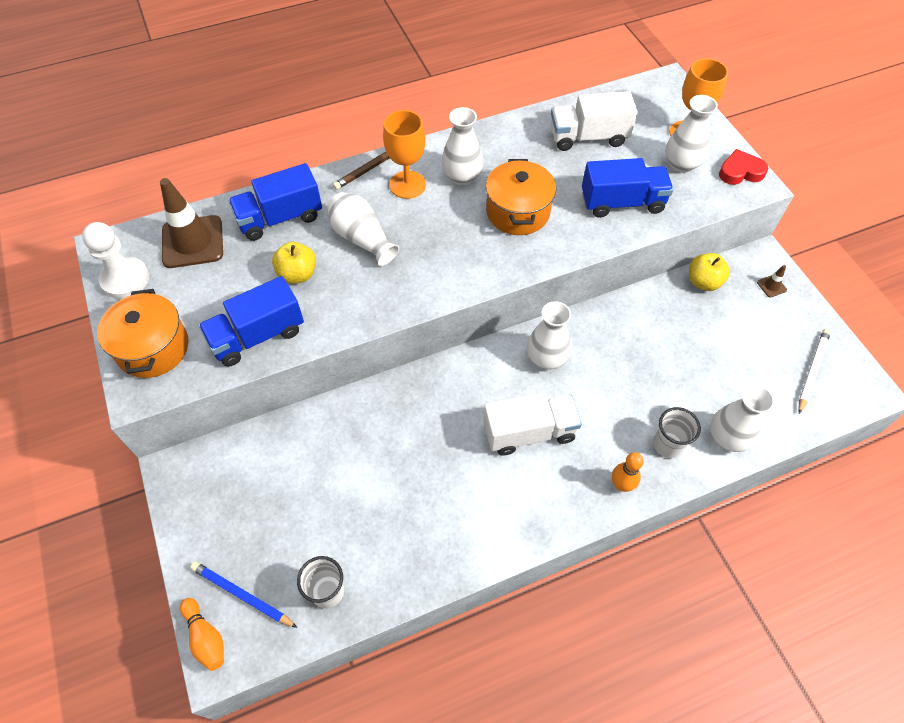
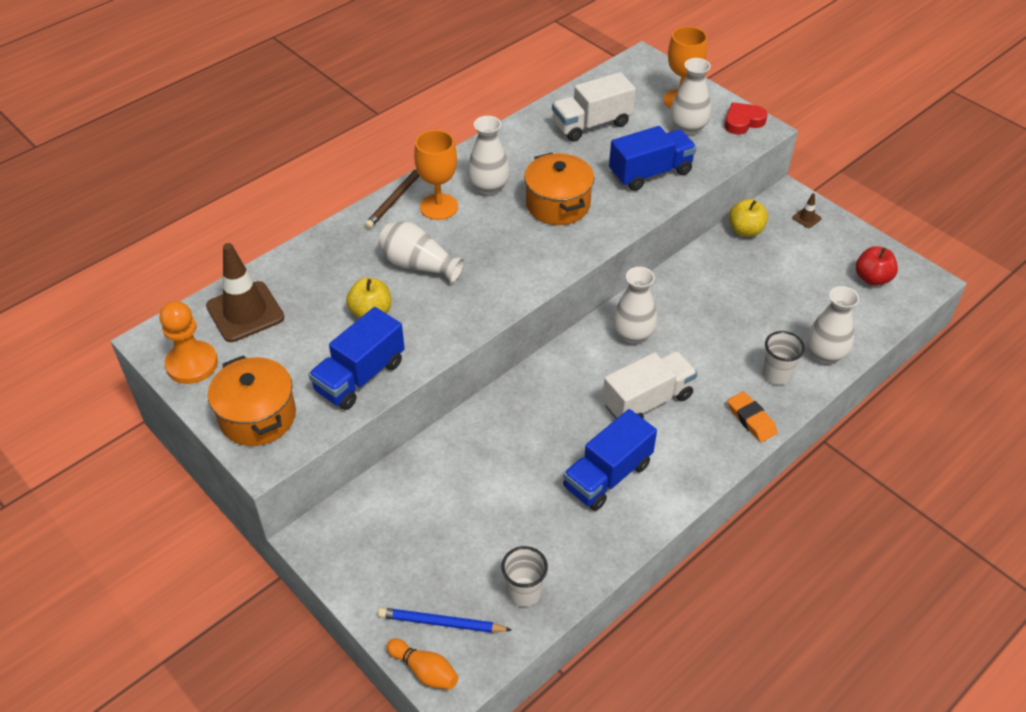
camera: 20 degrees left, 10 degrees down
white pawn [82,222,149,299] -> orange pawn [160,301,218,384]
blue truck [228,163,322,241] -> blue truck moved to [563,409,657,511]
orange bowling pin [612,452,644,492] -> orange eraser [727,391,778,442]
white pencil [798,329,831,414] -> red apple [856,246,898,286]

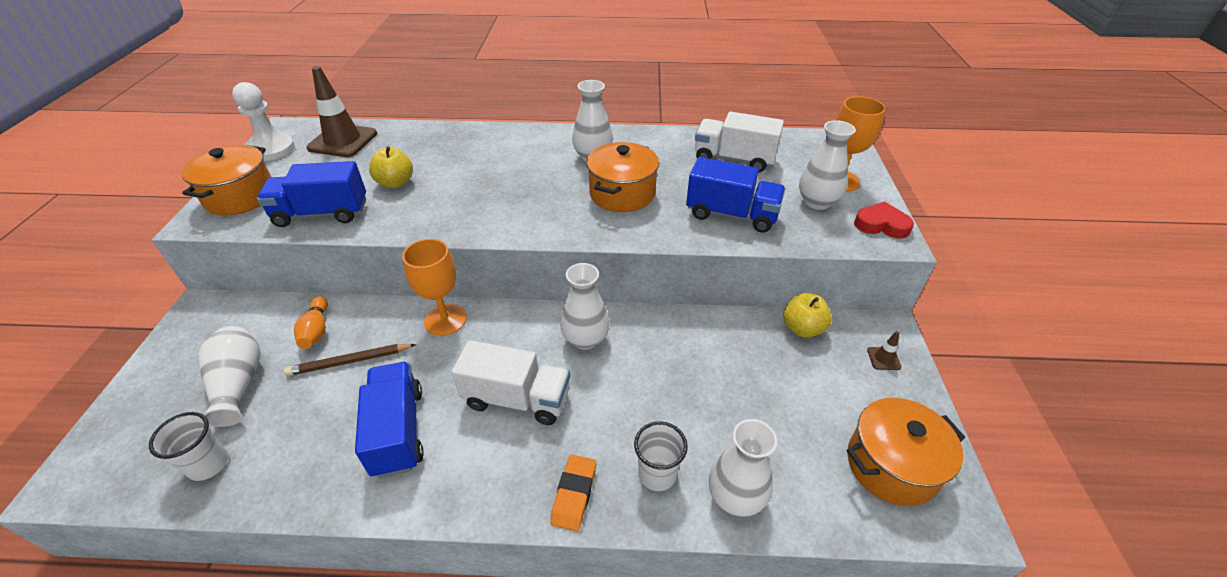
camera: 45 degrees right, 5 degrees down
orange pawn [160,301,218,384] -> white pawn [232,82,295,161]
brown pencil [365,169,419,229] -> brown pencil moved to [284,344,416,376]
white vase [378,221,465,283] -> white vase moved to [198,326,261,427]
blue pencil [378,607,511,633] -> none
orange bowling pin [386,638,458,690] -> orange bowling pin moved to [294,296,328,349]
orange goblet [414,130,458,220] -> orange goblet moved to [402,239,467,336]
blue truck [563,409,657,511] -> blue truck turned 75 degrees clockwise [355,362,424,478]
red apple [856,246,898,286] -> orange pot [847,398,965,506]

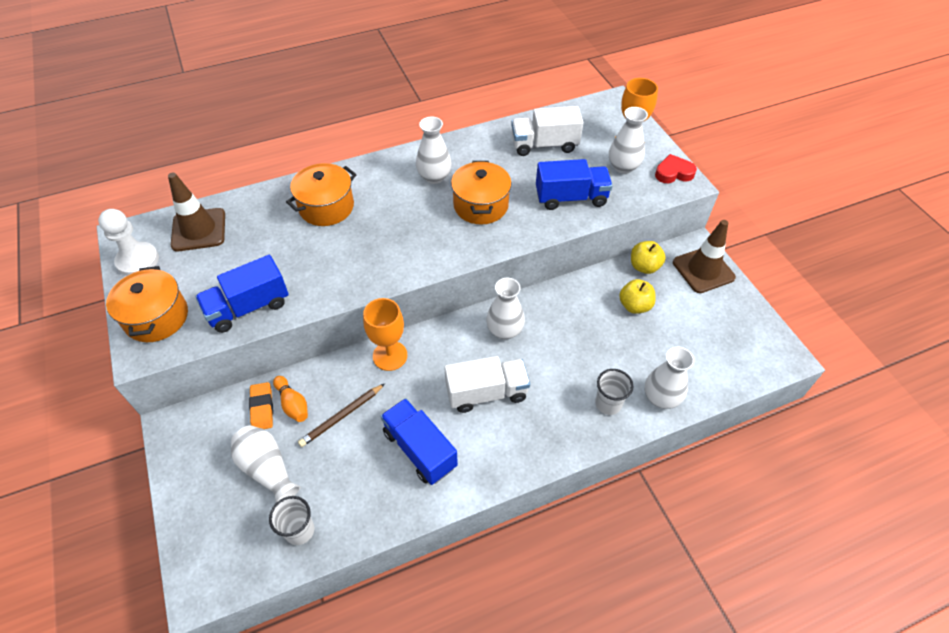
camera: 25 degrees left, 10 degrees up
yellow apple [369,146,413,188] -> yellow apple moved to [619,279,656,314]
orange eraser [550,455,596,531] -> orange eraser moved to [249,382,273,429]
orange pot [847,398,965,506] -> orange pot moved to [286,163,357,226]
brown traffic cone [867,331,901,370] -> brown traffic cone [673,220,736,293], size x2.44

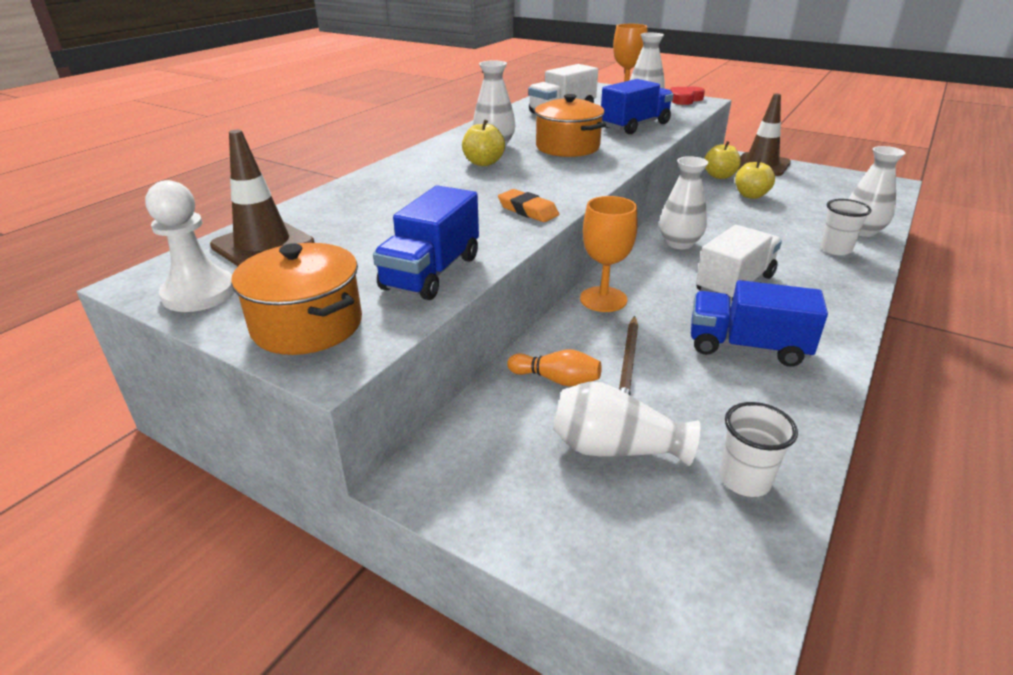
camera: 35 degrees left, 20 degrees down
orange eraser [249,382,273,429] -> orange eraser moved to [498,189,559,222]
orange pot [286,163,357,226] -> none
none -> yellow apple [462,119,505,166]

